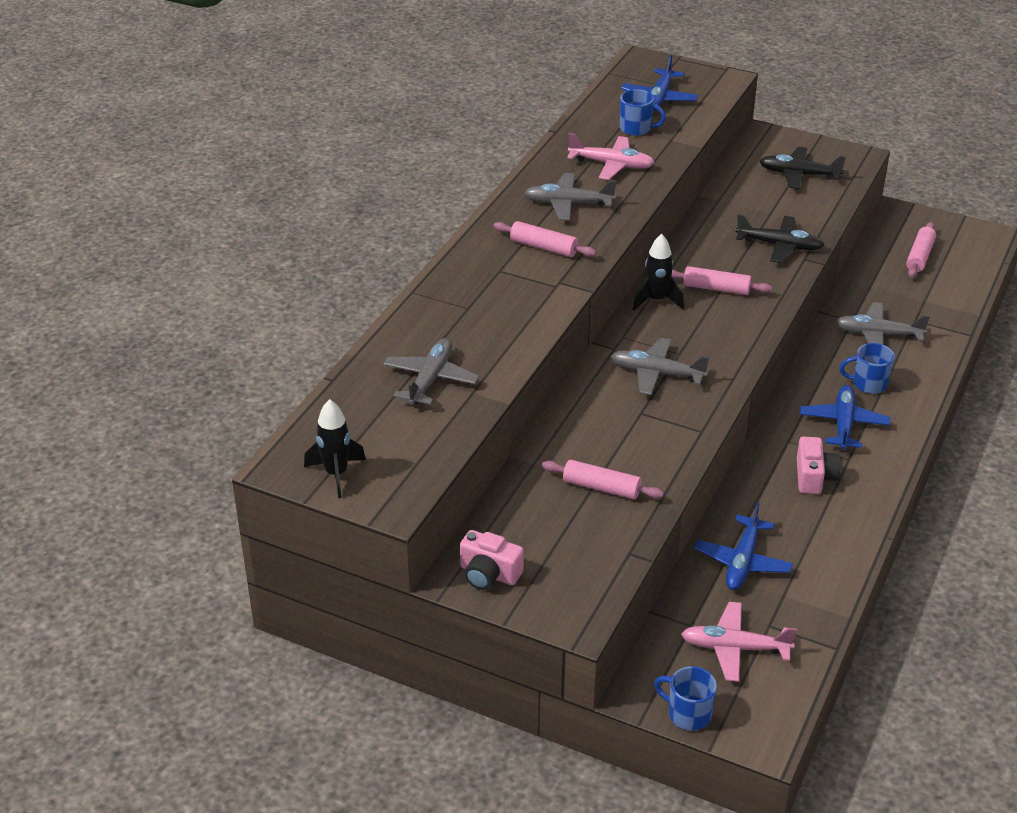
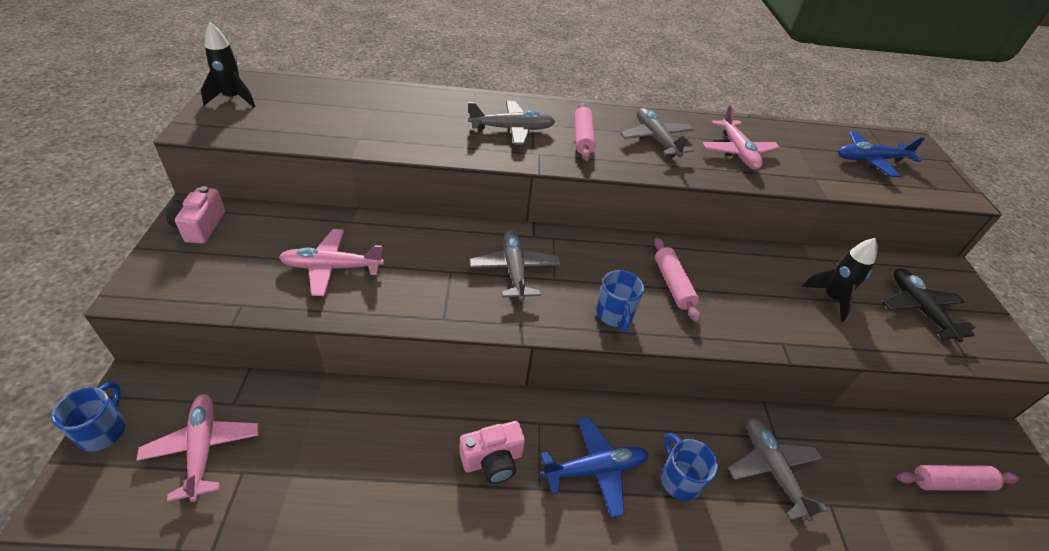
camera: 60 degrees right, 5 degrees up
grey plane [383,338,479,405] -> grey plane moved to [468,101,555,145]
pink rolling pin [542,460,664,499] -> pink plane [279,229,384,296]
blue mug [620,89,666,136] -> blue mug moved to [596,270,644,332]
black rocket [633,234,684,310] -> black rocket moved to [802,238,878,322]
blue plane [694,502,793,590] -> none
black plane [735,214,825,263] -> none

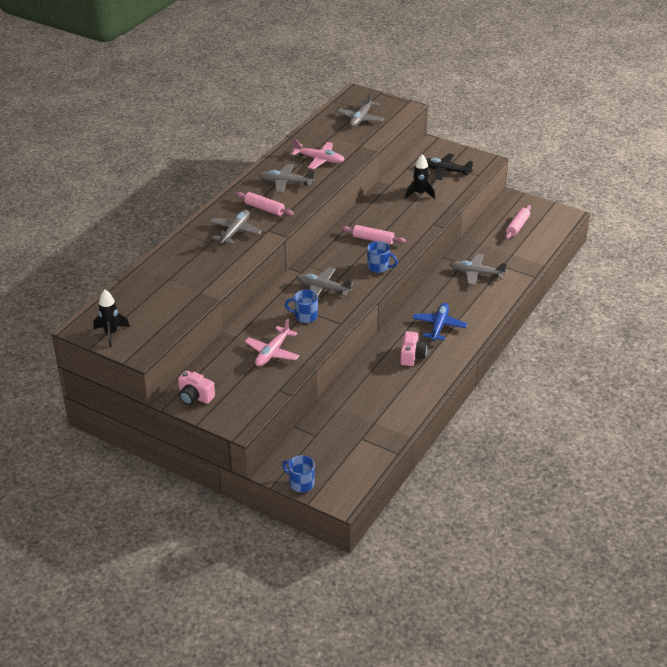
camera: 55 degrees left, 5 degrees down
pink plane [136,394,259,502] -> none
blue mug [661,433,718,501] -> blue mug moved to [285,290,318,323]
blue plane [838,132,925,177] -> grey plane [337,92,384,127]

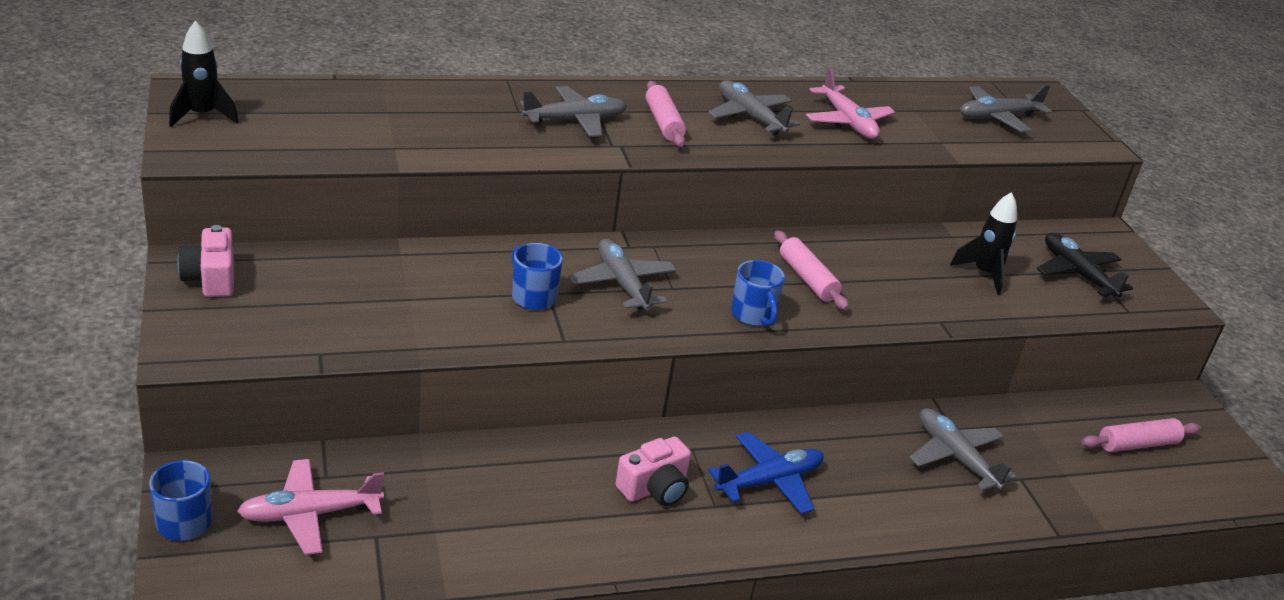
camera: 40 degrees right, 5 degrees down
pink plane [245,319,299,367] -> pink plane moved to [237,459,384,555]

